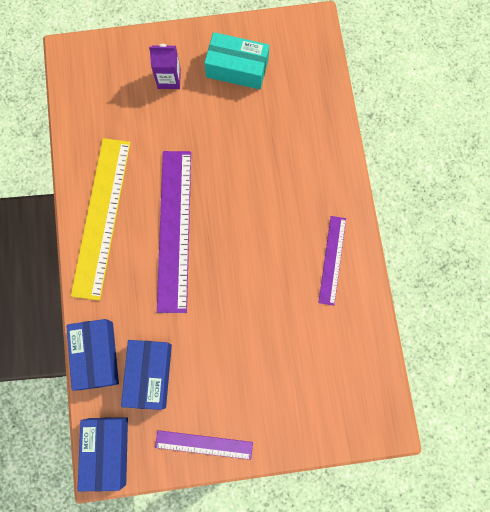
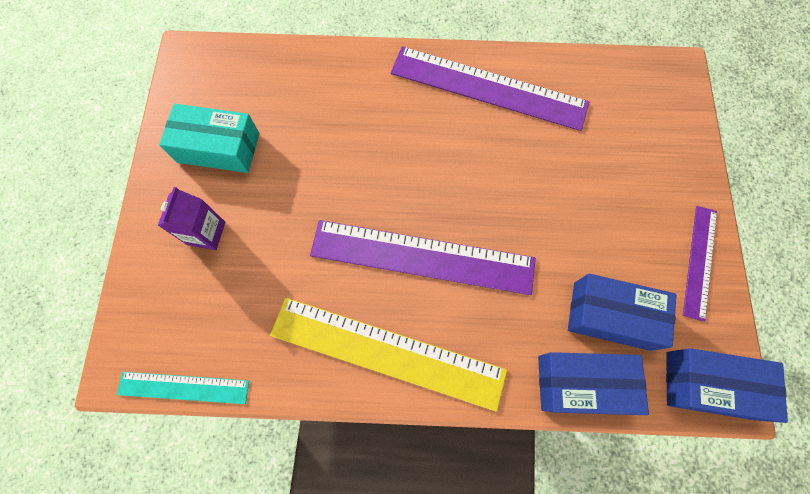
camera: 80 degrees left, 5 degrees down
turquoise box [204,32,269,90] -> turquoise box turned 75 degrees clockwise [159,104,259,173]
purple ruler [318,216,346,306] -> purple ruler [391,46,589,131], size x1.87
none -> turquoise ruler [117,372,249,404]

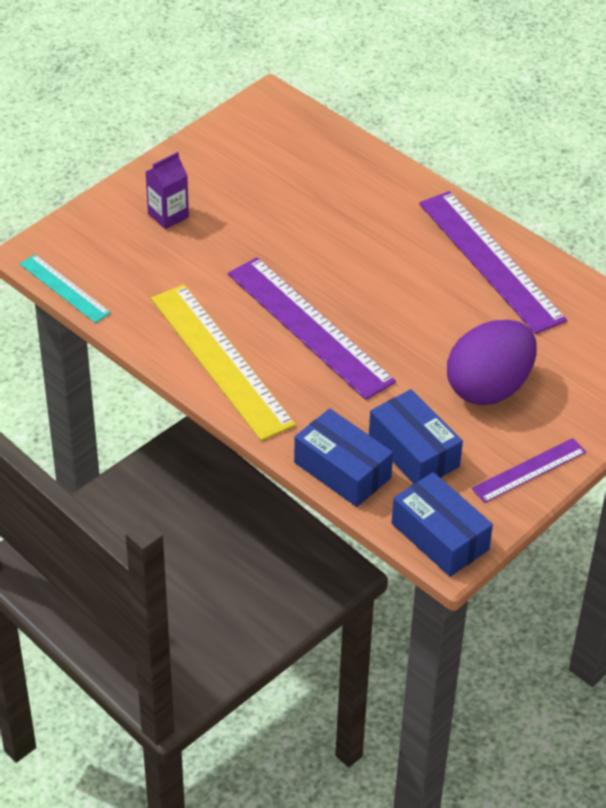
camera: 40 degrees right, 25 degrees down
turquoise box [159,104,259,173] -> none
none -> purple egg [447,320,537,405]

